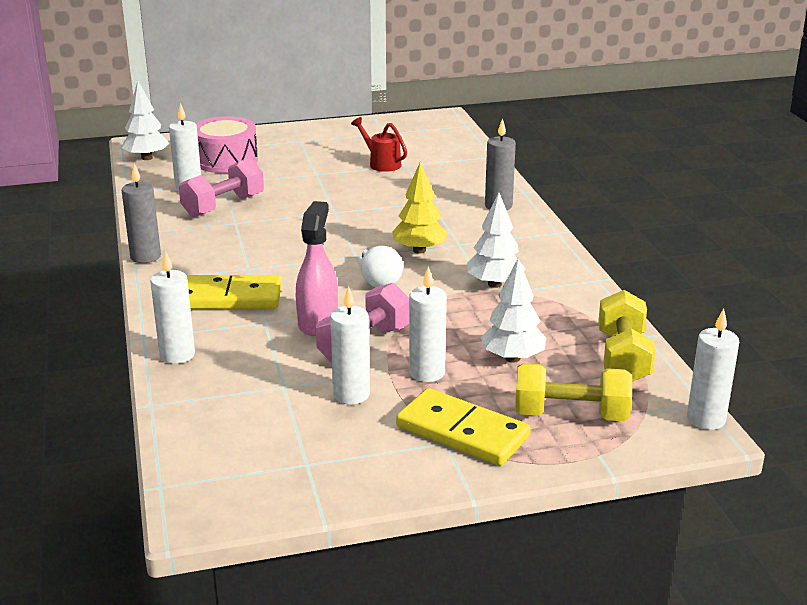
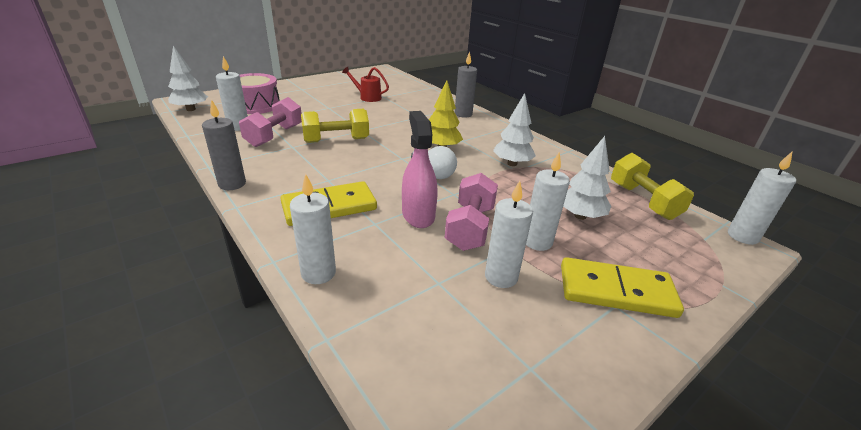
camera: 25 degrees left, 5 degrees up
yellow dumbbell [515,363,632,421] -> yellow dumbbell moved to [301,109,369,143]

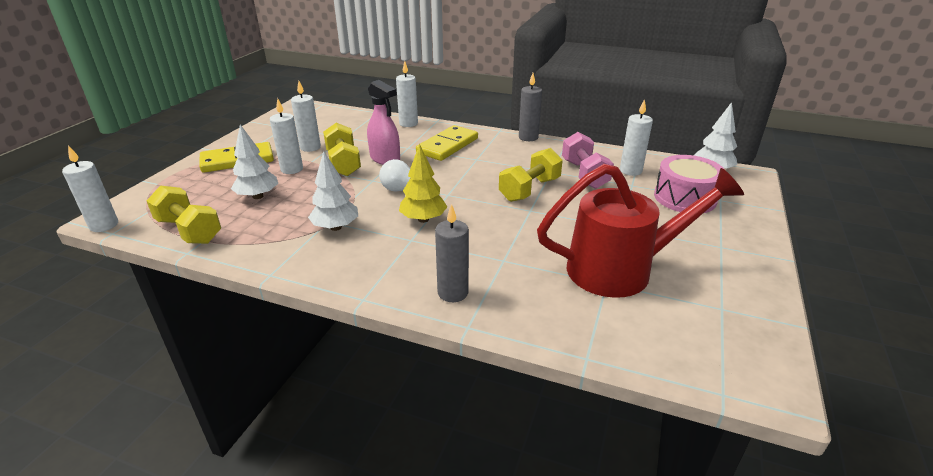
camera: 150 degrees right, 0 degrees up
red watering can [342,67,389,102] -> red watering can [537,164,744,298], size x2.23
pink dumbbell [445,173,498,251] -> yellow dumbbell [323,123,361,176]

